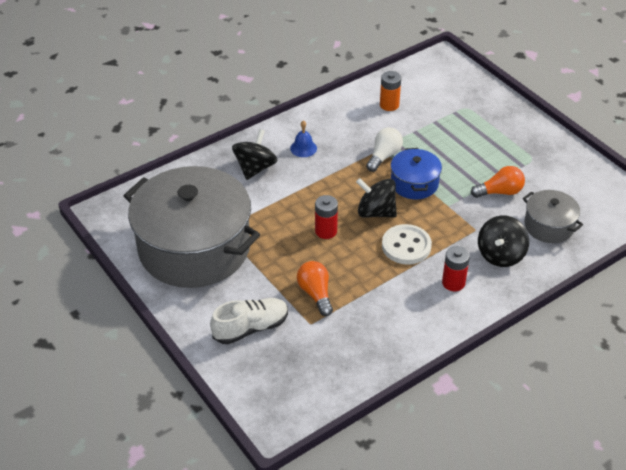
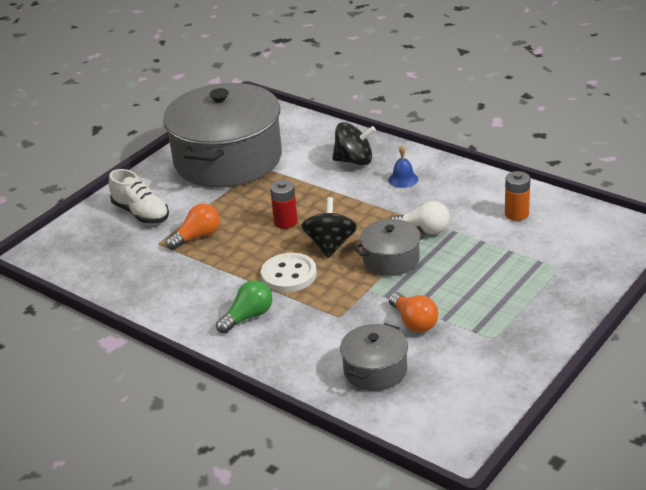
camera: 75 degrees right, 10 degrees down
blue pot [391,148,442,199] -> grey pot [354,219,427,276]
red battery [442,246,470,291] -> green light bulb [216,280,272,334]
black spinning top [478,215,529,267] -> none

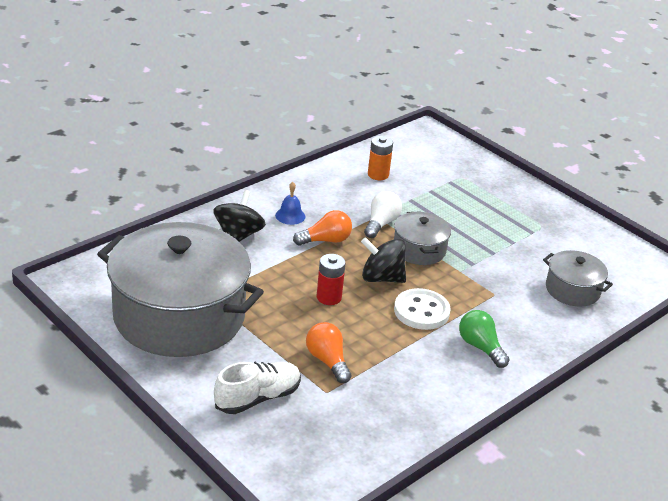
camera: 85 degrees left, 0 degrees up
orange light bulb [389,292,438,332] -> orange light bulb moved to [293,210,352,246]

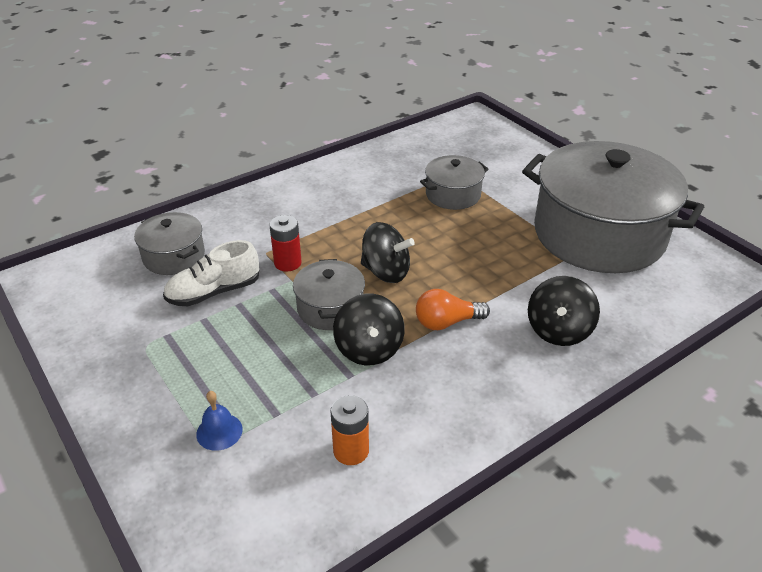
camera: 170 degrees left, 5 degrees up
white shoe [214,362,301,414] -> white shoe moved to [163,240,259,306]
blue bell [275,182,305,225] -> blue bell moved to [196,391,243,451]
orange light bulb [306,322,351,383] -> grey pot [420,155,489,210]
red battery [317,254,346,305] -> red battery moved to [269,215,302,272]
white light bulb [364,191,402,238] -> black spinning top [333,294,405,365]
white button [394,288,451,330] -> none
green light bulb [459,310,510,368] -> none

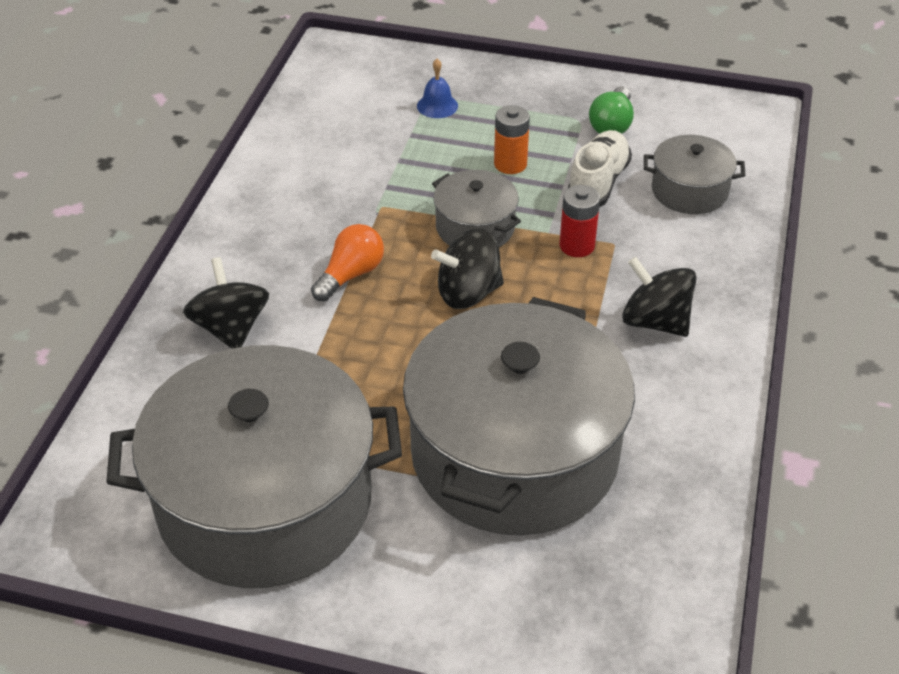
camera: 140 degrees right, 5 degrees up
orange battery [331,395,369,465] -> orange battery moved to [494,105,530,174]
black spinning top [333,294,405,365] -> black spinning top moved to [622,257,697,337]
grey pot [420,155,489,210] -> grey pot [403,297,635,535], size x2.20
none -> green light bulb [589,87,634,134]

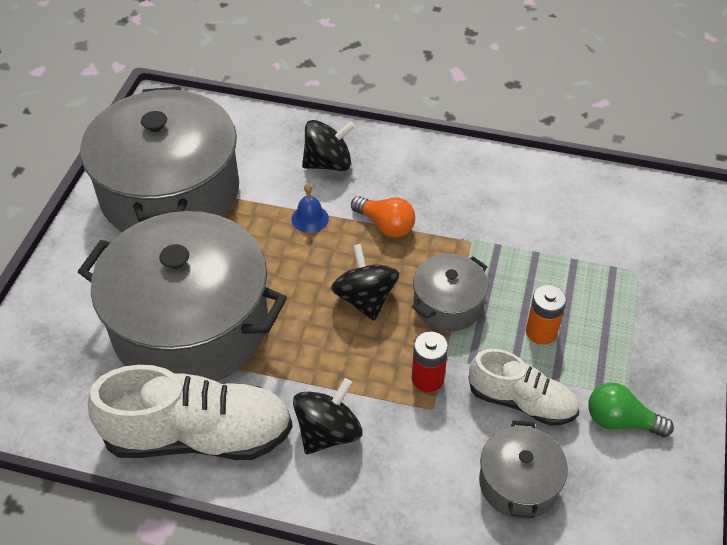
camera: 90 degrees right, 5 degrees up
blue bell [417,59,458,118] -> blue bell moved to [291,183,329,233]
none -> white shoe [88,365,293,460]

